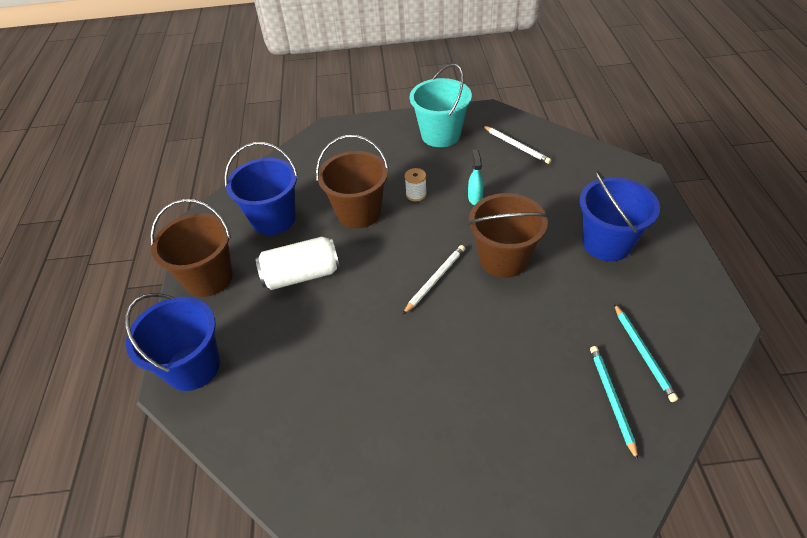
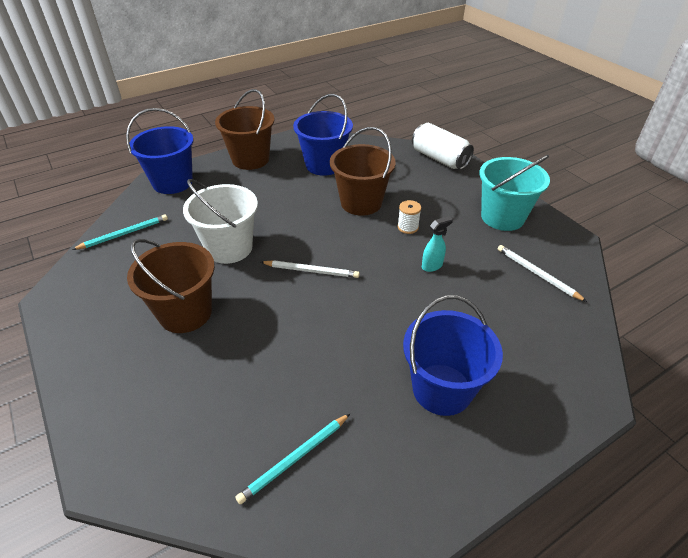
camera: 60 degrees right, 5 degrees down
white can [255,237,340,290] -> white can moved to [412,123,474,170]
brown bucket [468,193,550,278] -> brown bucket moved to [127,239,215,333]
white pencil [483,126,551,164] -> white pencil turned 120 degrees clockwise [498,245,587,302]
turquoise pencil [590,346,638,461] -> turquoise pencil moved to [72,214,168,250]
none -> white bucket [183,179,258,264]

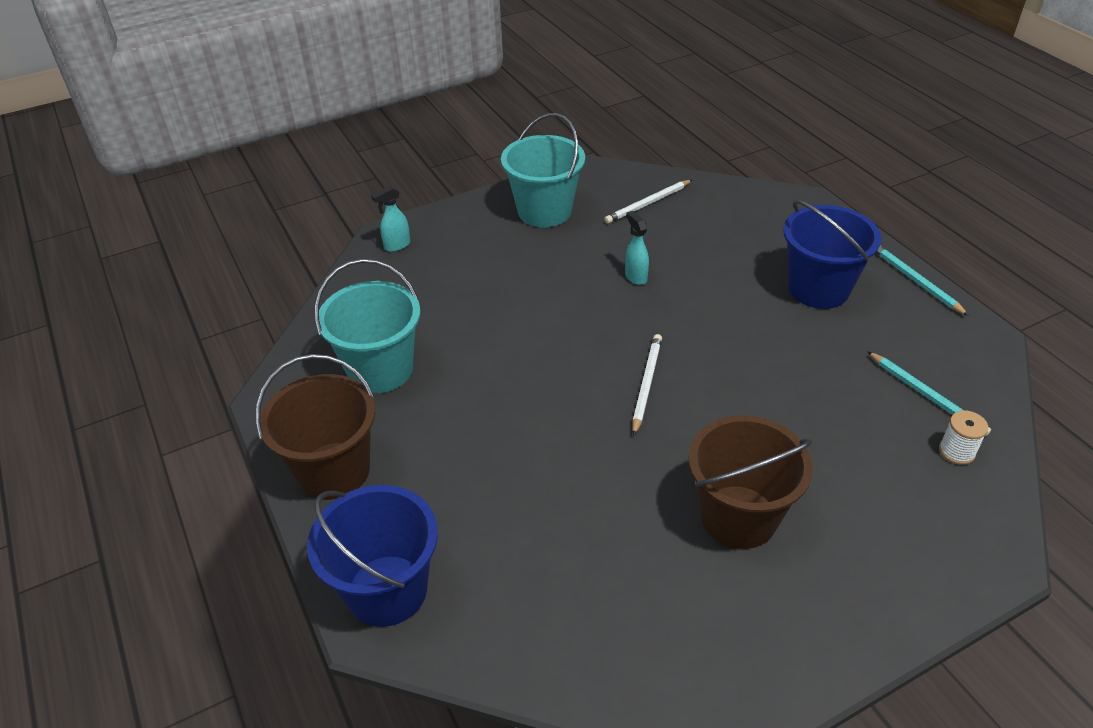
camera: 85 degrees left, 0 degrees up
turquoise pencil [72,214,168,250] -> turquoise pencil moved to [876,246,969,316]
white bucket [183,179,258,264] -> none
blue bucket [293,94,353,176] -> turquoise bucket [315,259,420,393]
brown bucket [330,127,396,216] -> none
white spool [397,200,421,234] -> white spool moved to [939,410,989,465]
white can [412,123,474,170] -> turquoise spray bottle [371,186,410,252]

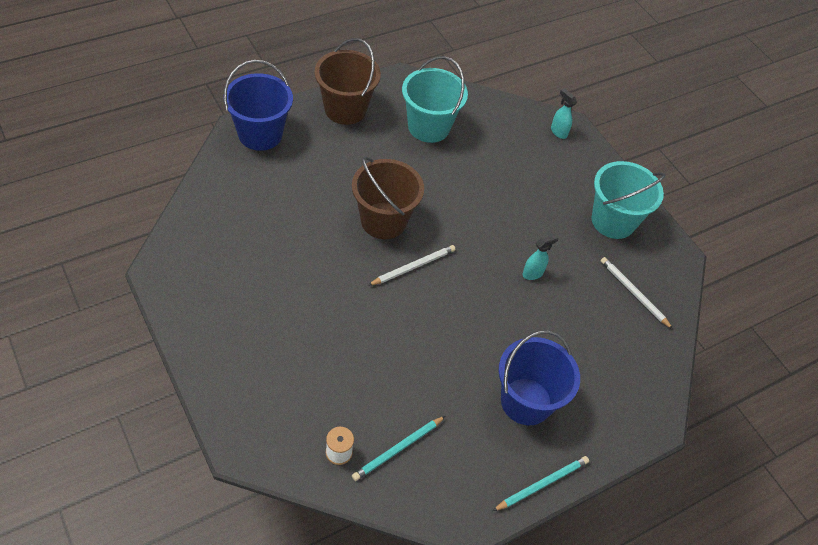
camera: 80 degrees right, 10 degrees up
white pencil [632,334,662,436] -> white pencil turned 45 degrees counterclockwise [368,245,456,286]
brown bucket [689,415,813,549] -> brown bucket moved to [352,156,424,239]

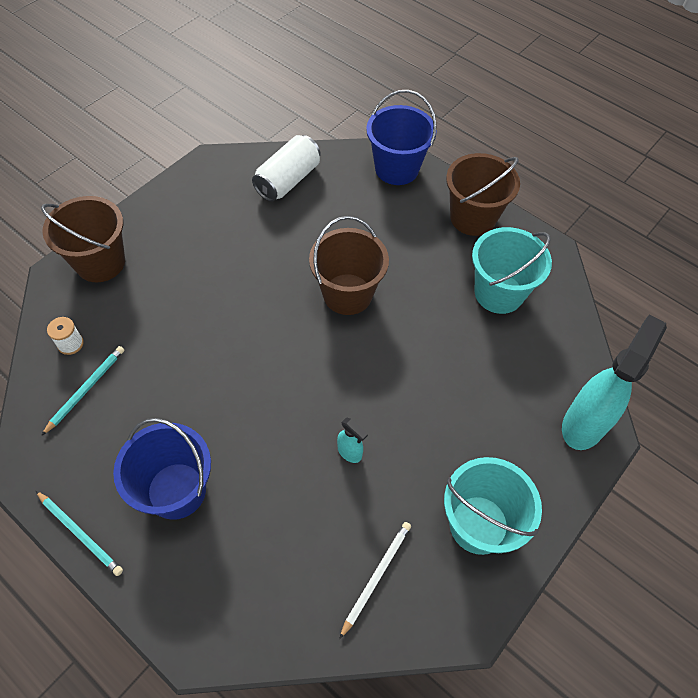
camera: 75 degrees right, 5 degrees up
turquoise pencil [352,416,445,481] -> turquoise pencil turned 90 degrees clockwise [41,346,124,436]
white pencil [368,245,456,286] -> none
turquoise spray bottle [551,88,577,139] -> turquoise spray bottle [562,314,667,450], size x2.30
none -> brown bucket [41,196,125,282]
none -> white can [252,135,321,202]

